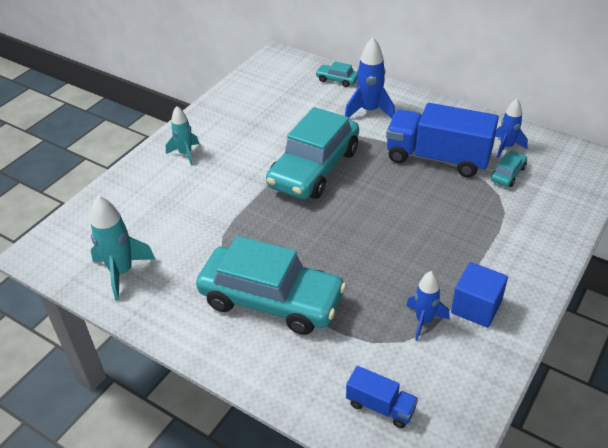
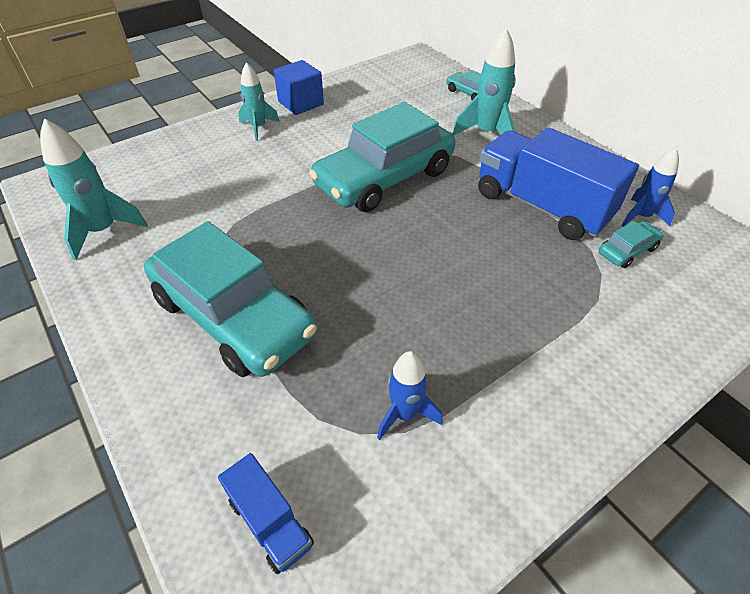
camera: 20 degrees right, 5 degrees up
blue rocket [345,37,395,118] -> turquoise rocket [453,28,516,136]
blue cube [451,262,508,328] -> blue cube moved to [274,60,324,115]

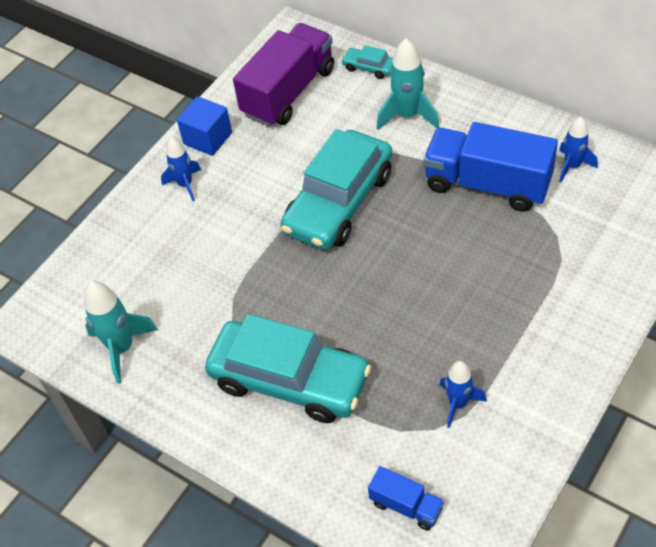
camera: 15 degrees left, 5 degrees up
turquoise rocket [238,62,280,141] -> blue rocket [161,137,201,201]
turquoise car [599,221,664,268] -> none
none -> purple truck [233,23,334,127]

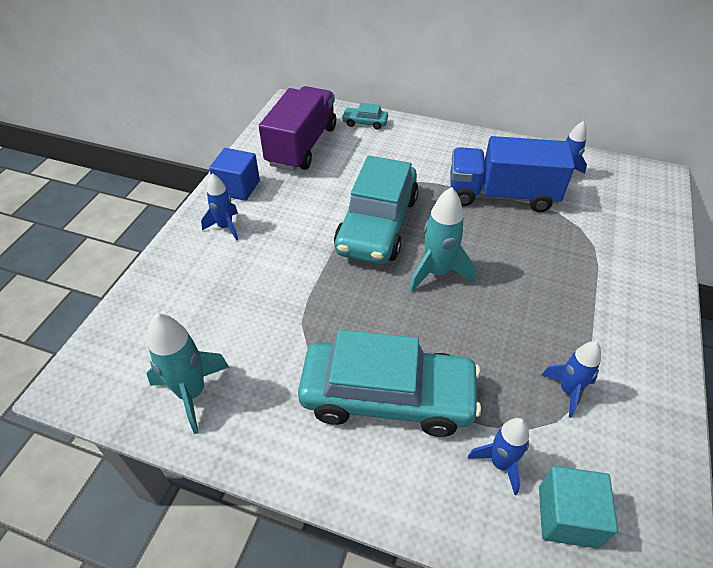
camera: 20 degrees left, 5 degrees down
blue truck [368,466,444,531] -> turquoise cube [539,466,618,549]
turquoise rocket [376,38,439,130] -> turquoise rocket moved to [409,187,476,293]
none -> blue rocket [468,418,529,495]

